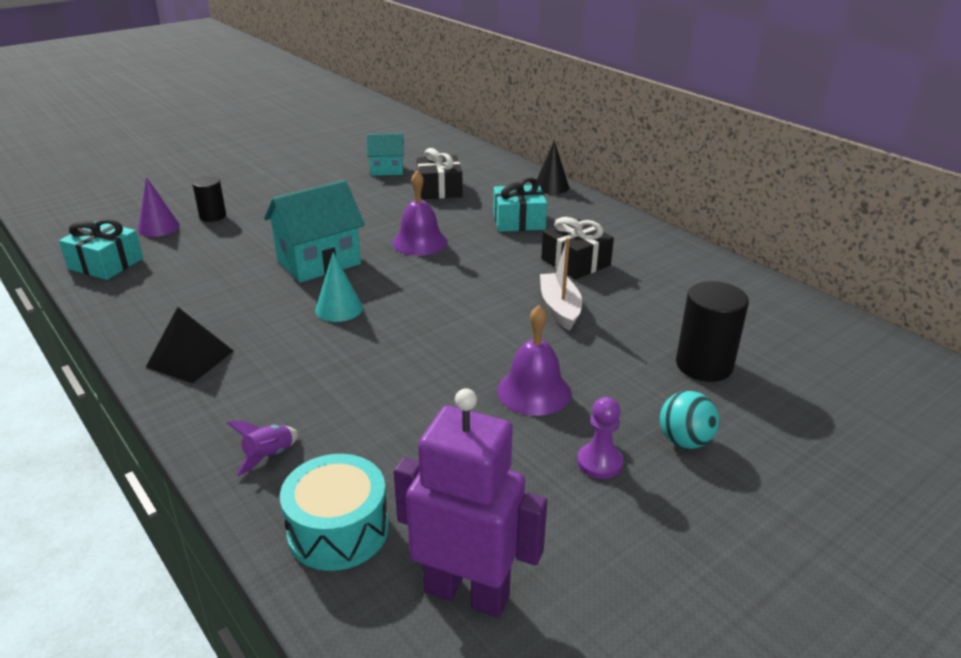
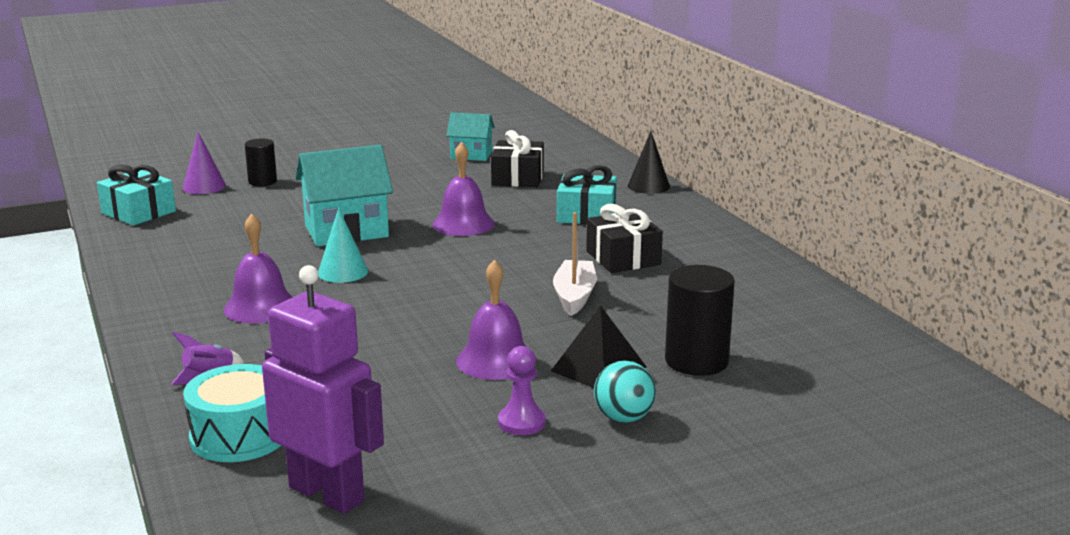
camera: 15 degrees right, 10 degrees down
black pyramid [146,307,234,383] -> black pyramid moved to [551,305,647,388]
none -> purple bell [223,213,293,323]

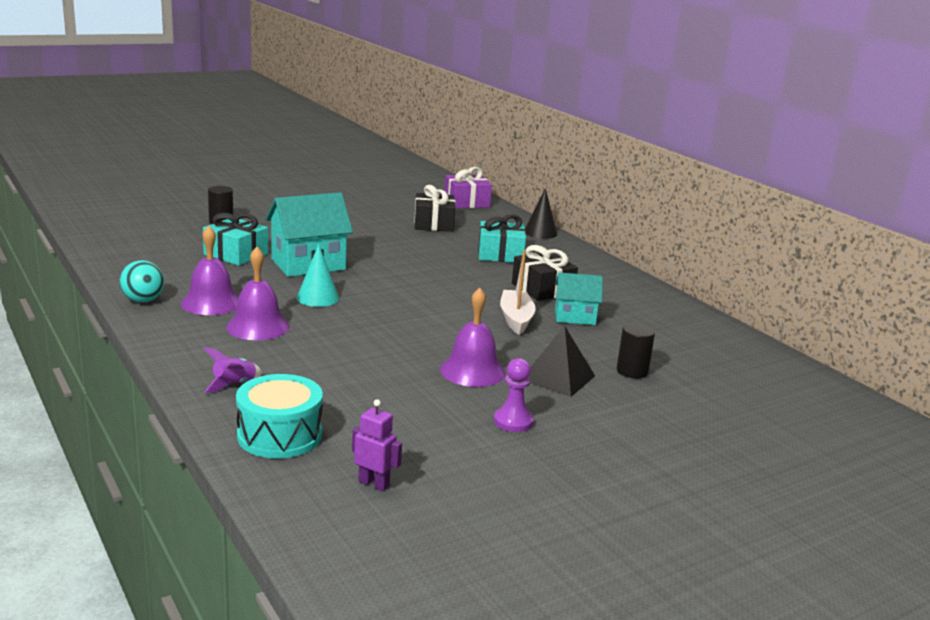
camera: 10 degrees left, 0 degrees up
turquoise gift [97,164,176,226] -> turquoise gift moved to [203,213,268,266]
purple cone [182,132,226,194] -> none
purple robot [262,265,384,513] -> purple robot [352,399,402,491], size x0.45
purple bell [432,142,495,236] -> purple bell moved to [181,226,239,315]
turquoise house [446,112,495,161] -> turquoise house moved to [555,272,603,325]
turquoise ball [594,360,656,423] -> turquoise ball moved to [120,260,164,303]
black cylinder [665,265,735,376] -> black cylinder [617,323,655,378], size x0.62
none -> purple gift [444,167,492,208]

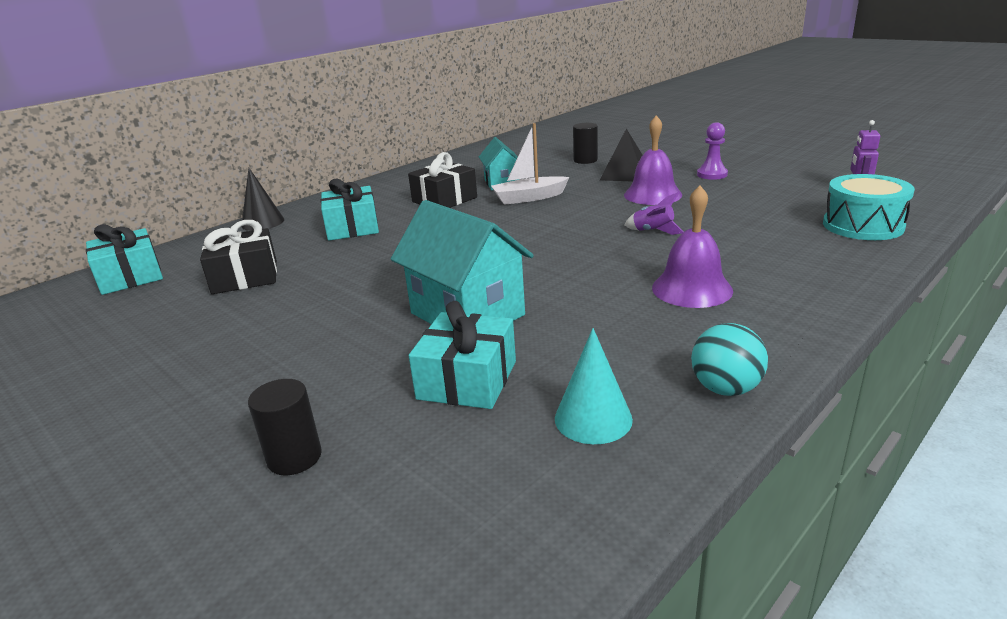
camera: 100 degrees left, 5 degrees up
purple bell [181,226,239,315] -> none
purple rocket [204,347,262,393] -> purple rocket moved to [625,192,684,235]
turquoise cone [297,244,339,307] -> turquoise cone moved to [555,328,633,444]
purple gift [444,167,492,208] -> turquoise gift [86,224,163,295]

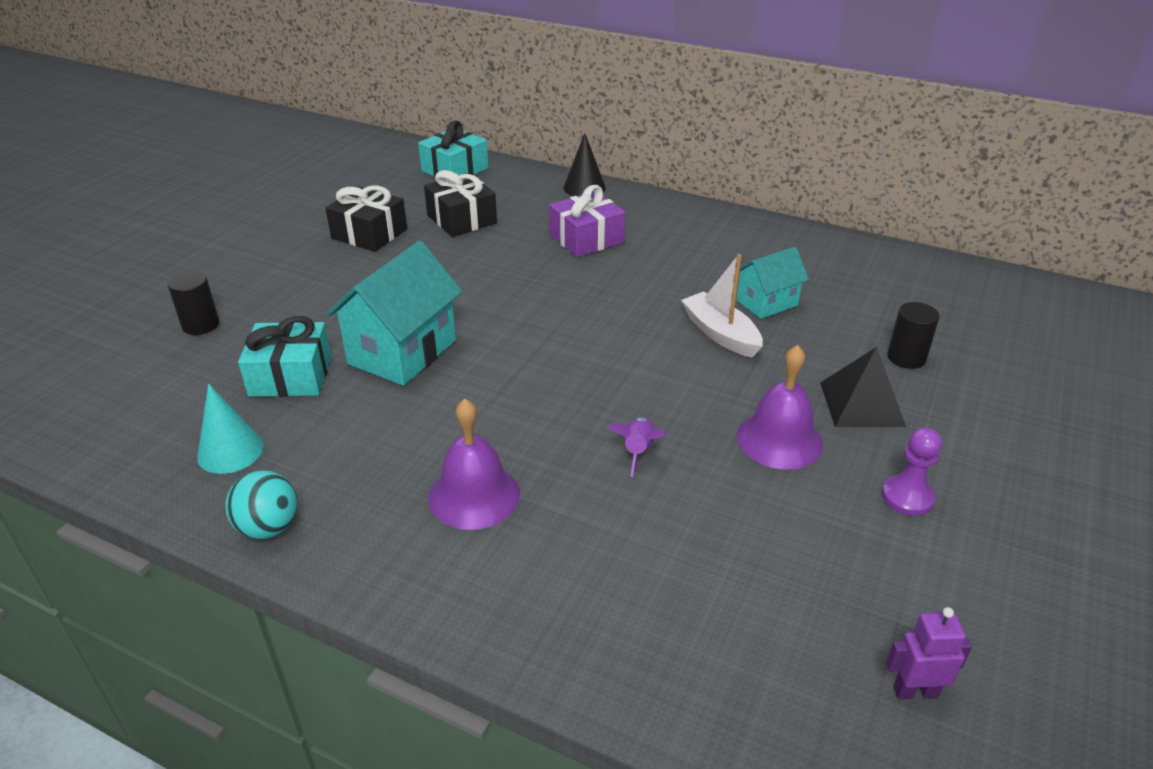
camera: 70 degrees right, 10 degrees up
turquoise gift [321,178,379,241] -> purple gift [549,185,625,257]
black gift [408,152,477,208] -> black gift moved to [325,186,407,252]
turquoise drum [823,174,915,240] -> none

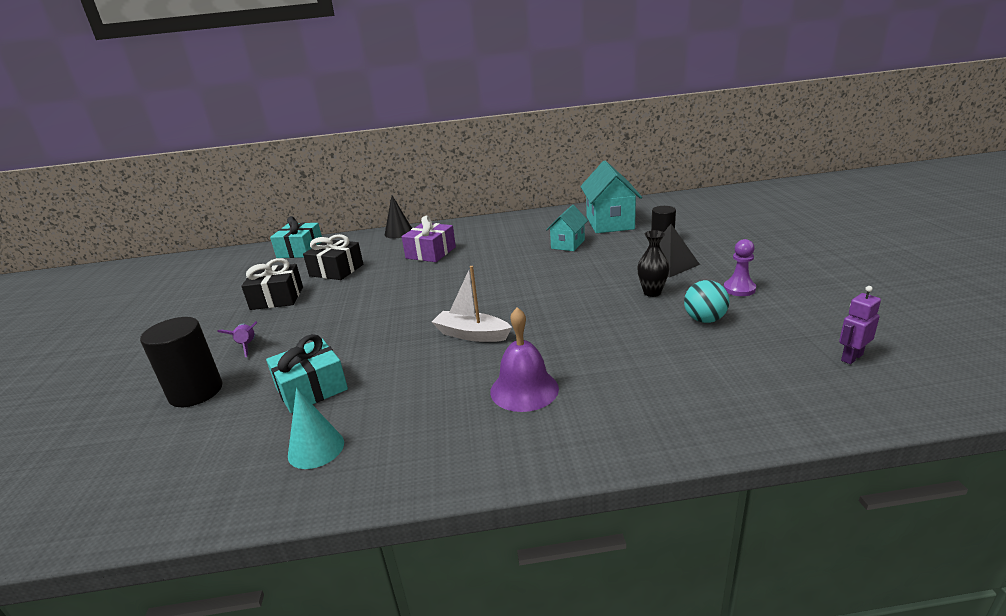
camera: 30 degrees left, 10 degrees down
black cylinder [168,271,219,335] -> black cylinder [140,317,223,407], size x1.61
turquoise ball [225,470,298,539] -> turquoise ball moved to [684,280,729,323]
turquoise house [326,241,462,386] -> turquoise house moved to [580,161,642,233]
purple rocket [608,417,666,477] -> purple rocket moved to [217,321,258,357]
white boat [681,254,763,358] -> white boat moved to [432,266,512,342]
purple bell [737,345,823,470] -> black vase [637,230,670,297]

